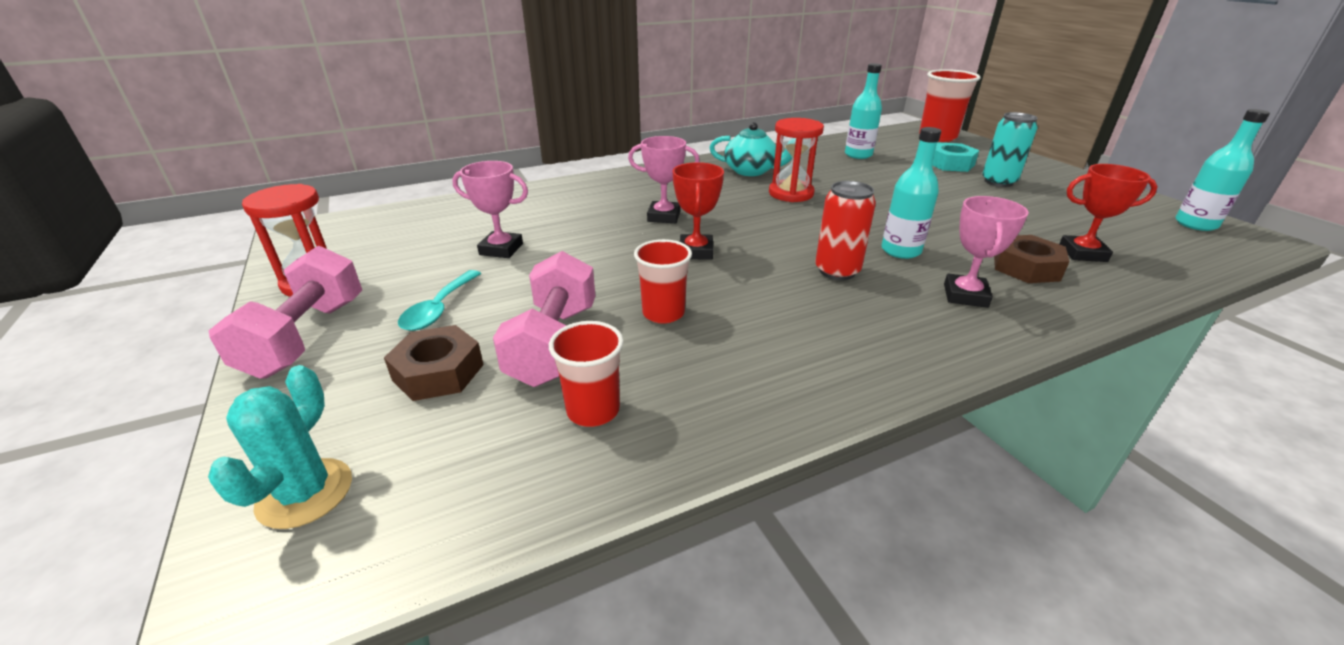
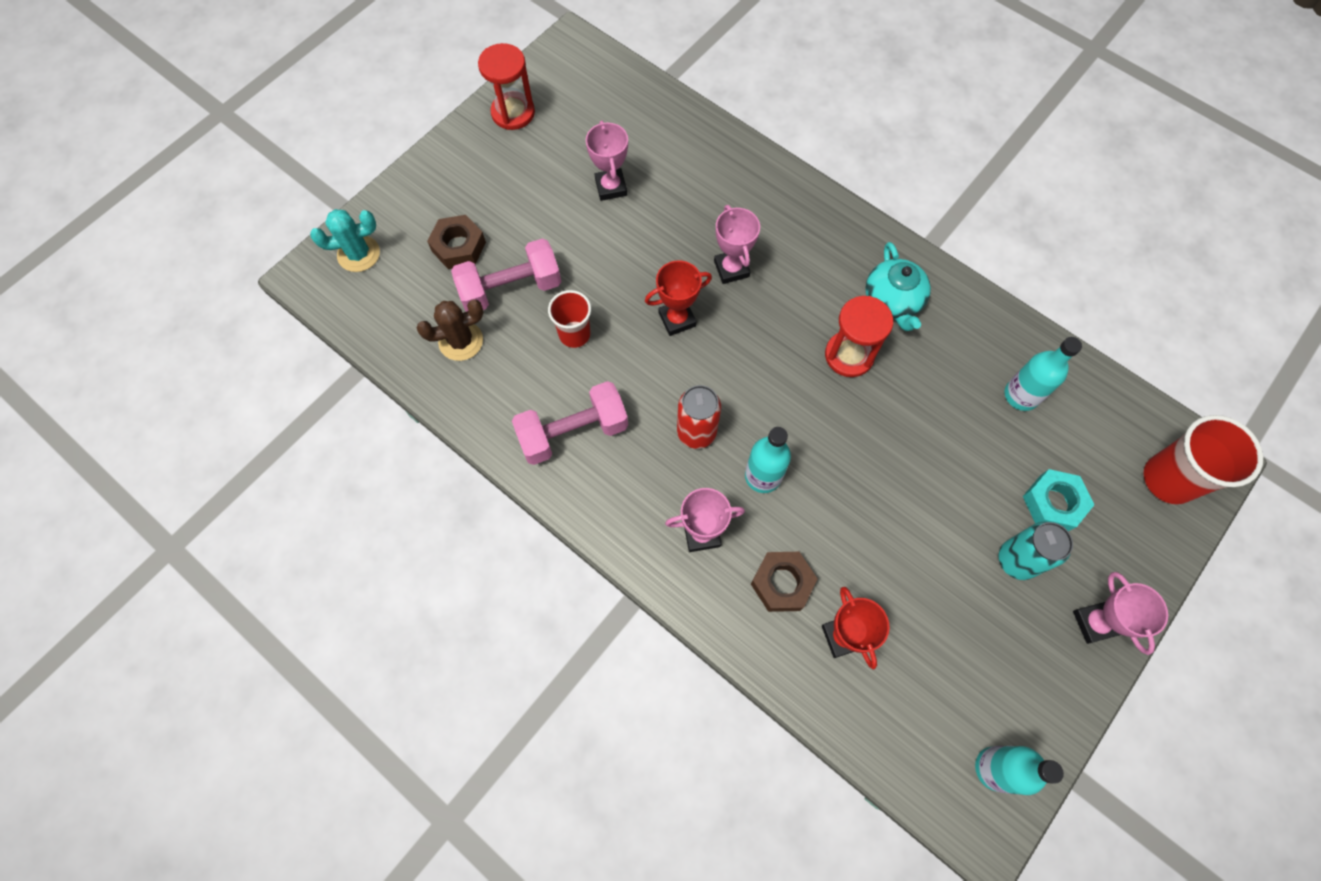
camera: 65 degrees right, 35 degrees up
pink dumbbell [209,246,362,379] -> pink dumbbell moved to [512,381,628,465]
turquoise spoon [398,270,481,331] -> none
red cup [549,321,624,427] -> brown cactus [416,300,484,361]
none -> pink trophy [1073,572,1168,655]

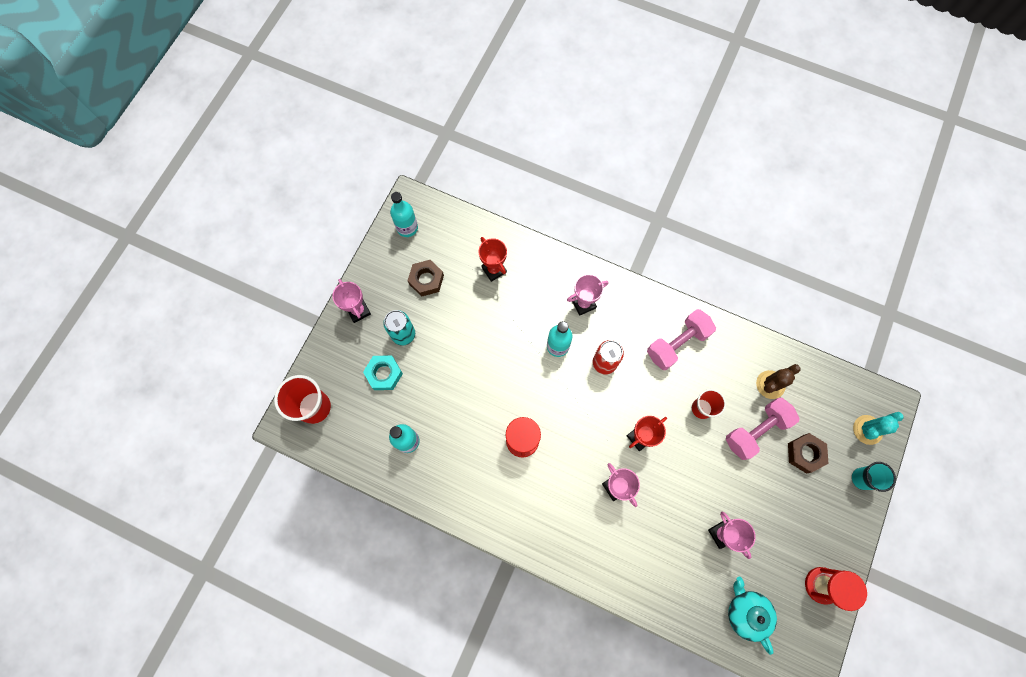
camera: 165 degrees right, 5 degrees up
brown nut [751,552,818,612] -> brown nut moved to [408,260,444,296]
turquoise teapot [865,242,931,331] -> turquoise teapot moved to [728,577,777,655]
none -> turquoise cup [852,462,896,492]

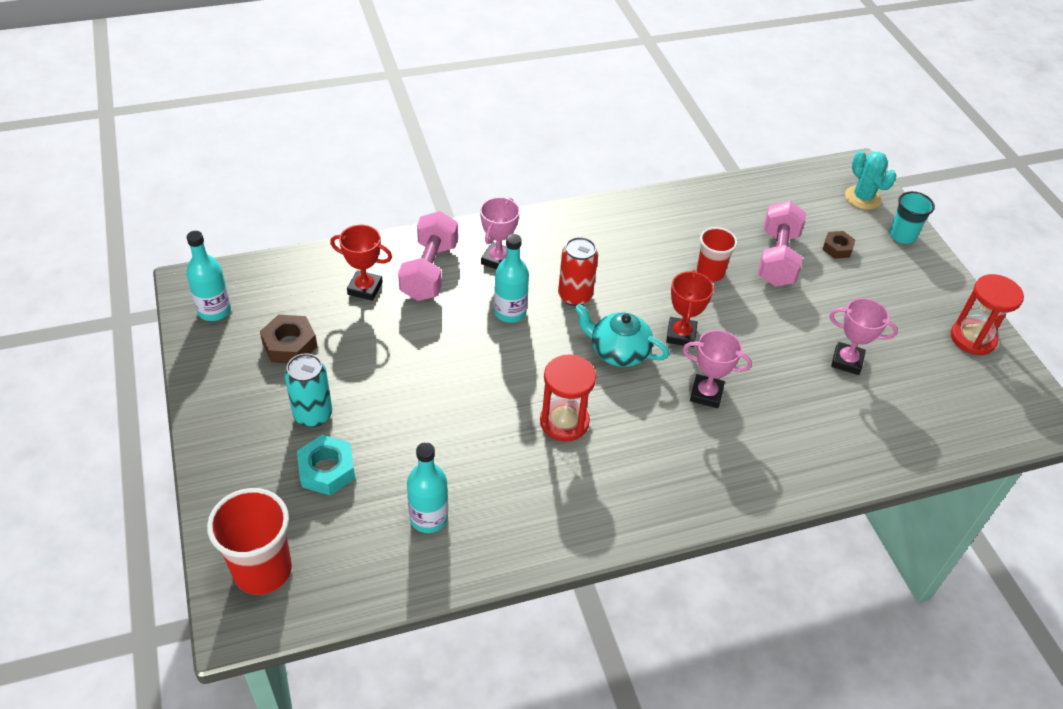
camera: 45 degrees left, 25 degrees down
pink trophy [332,279,371,323] -> none
pink dumbbell [647,309,716,370] -> pink dumbbell moved to [398,211,458,301]
turquoise teapot [728,577,777,655] -> turquoise teapot moved to [574,304,669,367]
brown cactus [756,364,801,399] -> none
brown nut [788,433,829,474] -> brown nut [822,231,855,259], size x0.65
turquoise cactus [853,412,904,445] -> turquoise cactus turned 45 degrees counterclockwise [845,151,897,210]

